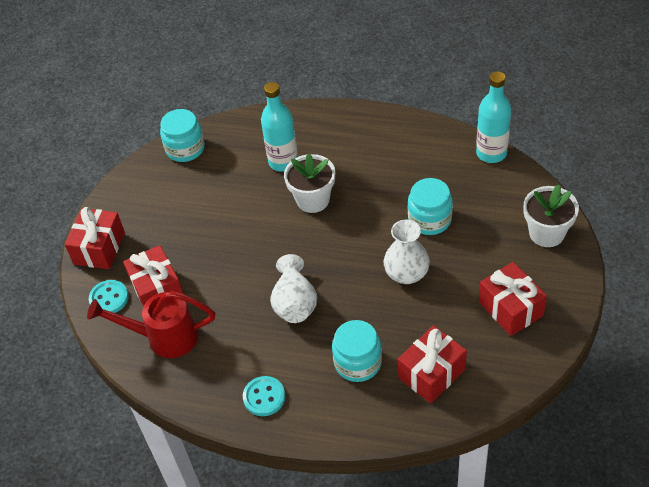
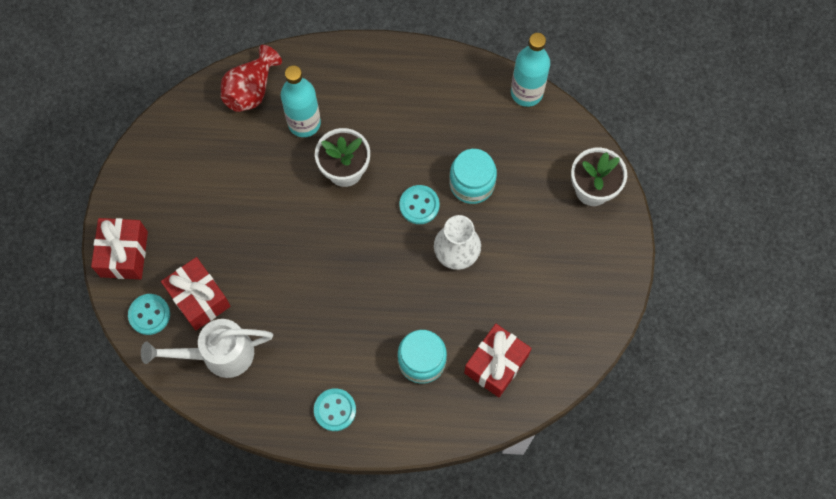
camera: 15 degrees left, 20 degrees up
red watering can [87,291,215,358] -> white watering can [141,319,273,378]
turquoise jar [160,109,205,162] -> none
white vase [270,254,317,323] -> none
red gift [479,262,547,336] -> none
none -> red vase [221,45,282,112]
none -> turquoise button [400,185,439,224]

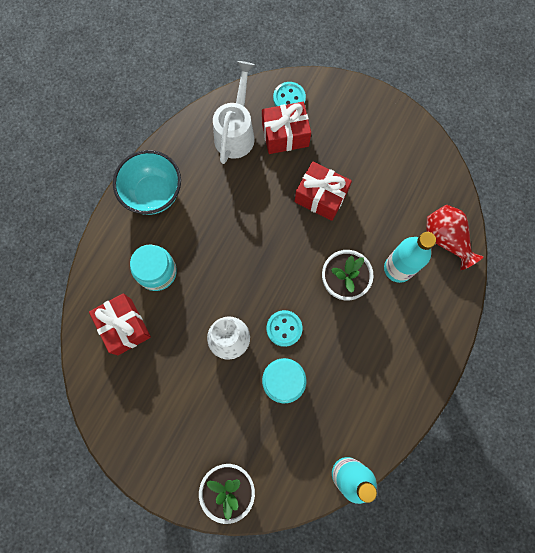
camera: 115 degrees right, 5 degrees up
red gift [91,218,148,279] -> red gift moved to [295,162,352,221]
turquoise button [314,388,356,431] -> turquoise bowl [113,150,181,215]

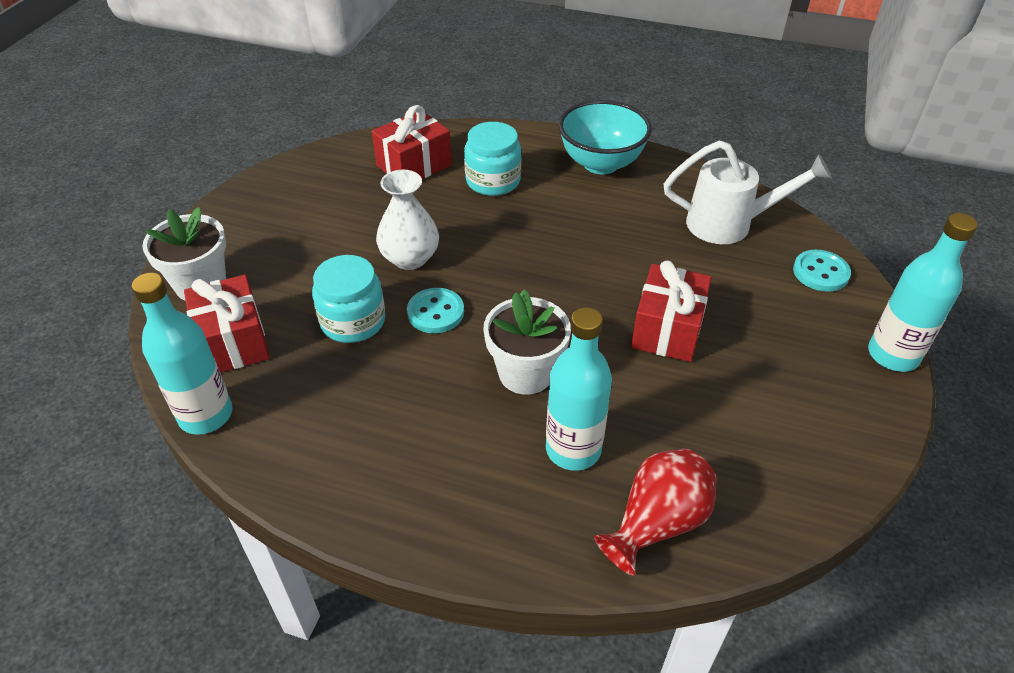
camera: 80 degrees right, 30 degrees down
red gift [262,102,311,154] -> red gift moved to [184,275,270,373]
none -> turquoise bottle [868,213,978,372]

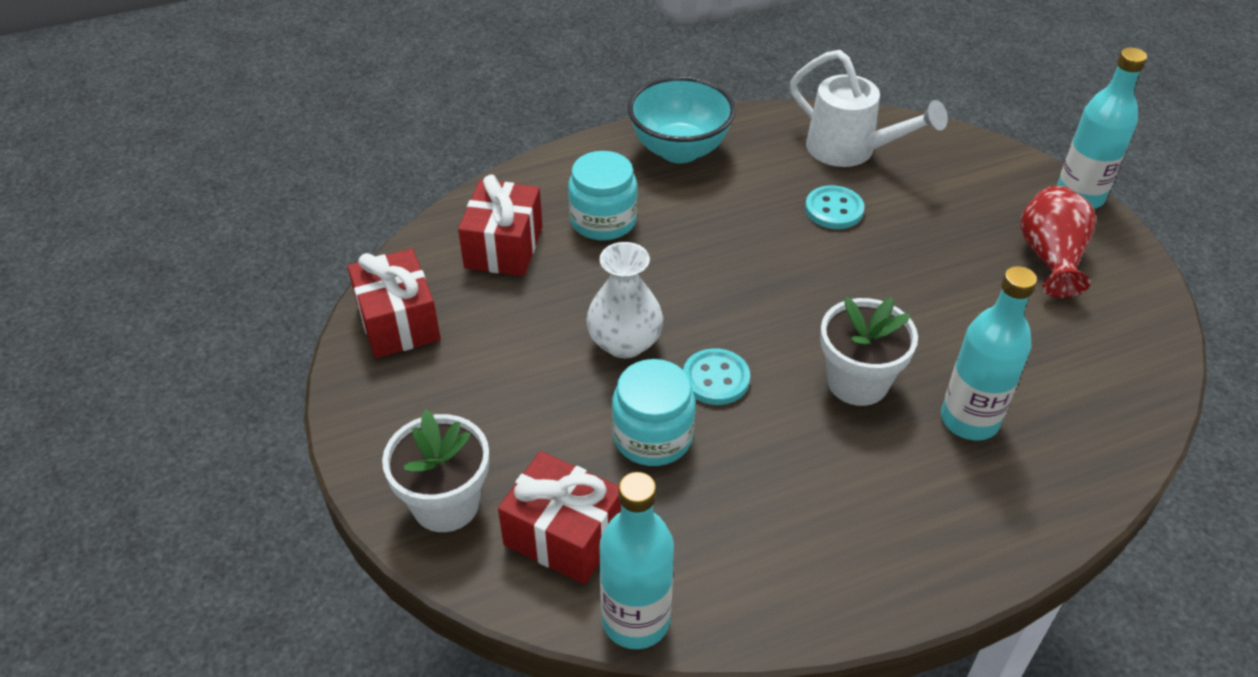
camera: 40 degrees left, 0 degrees up
red vase [594,449,717,576] -> red vase moved to [1020,186,1096,298]
red gift [631,260,712,362] -> red gift moved to [348,249,441,358]
white watering can [664,140,832,244] -> white watering can turned 75 degrees clockwise [790,50,948,167]
turquoise button [793,250,851,292] -> turquoise button moved to [805,186,864,229]

